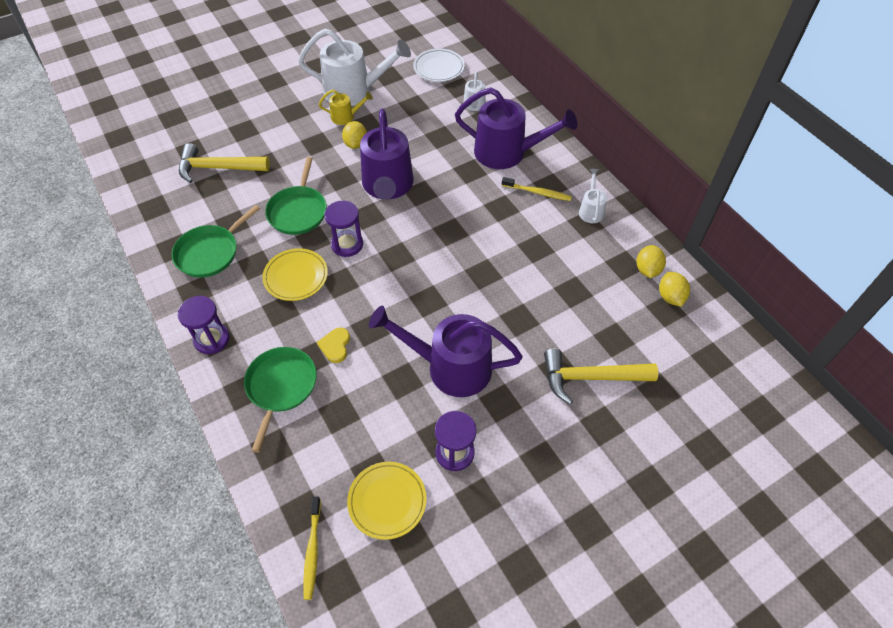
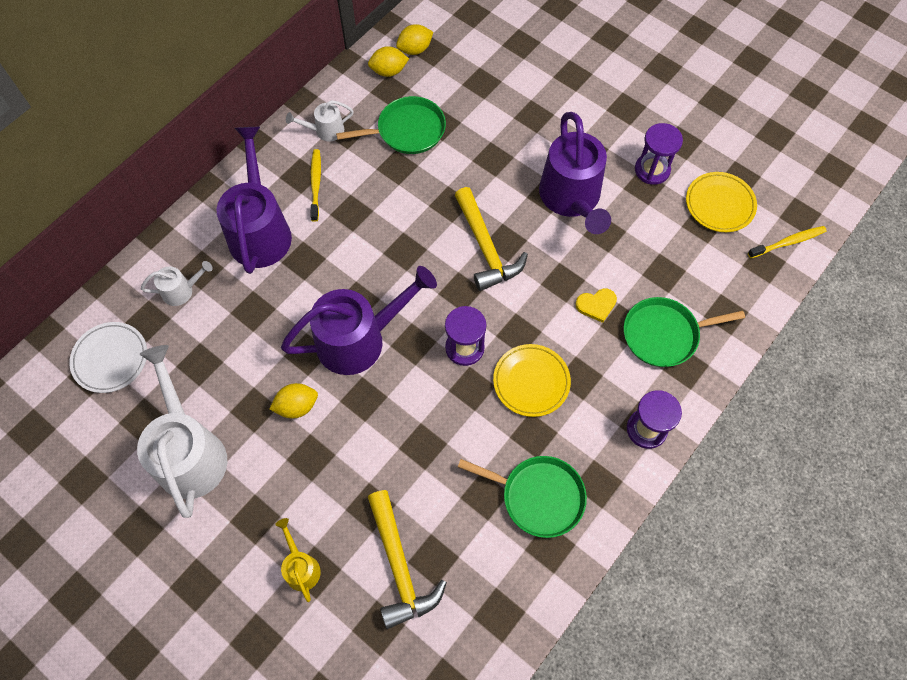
camera: 110 degrees left, 10 degrees up
green pan [265,157,327,235] -> green pan moved to [336,96,446,154]
yellow watering can [319,90,373,125] -> yellow watering can moved to [275,518,321,602]
yellow hammer [544,349,658,404] -> yellow hammer moved to [455,187,528,291]

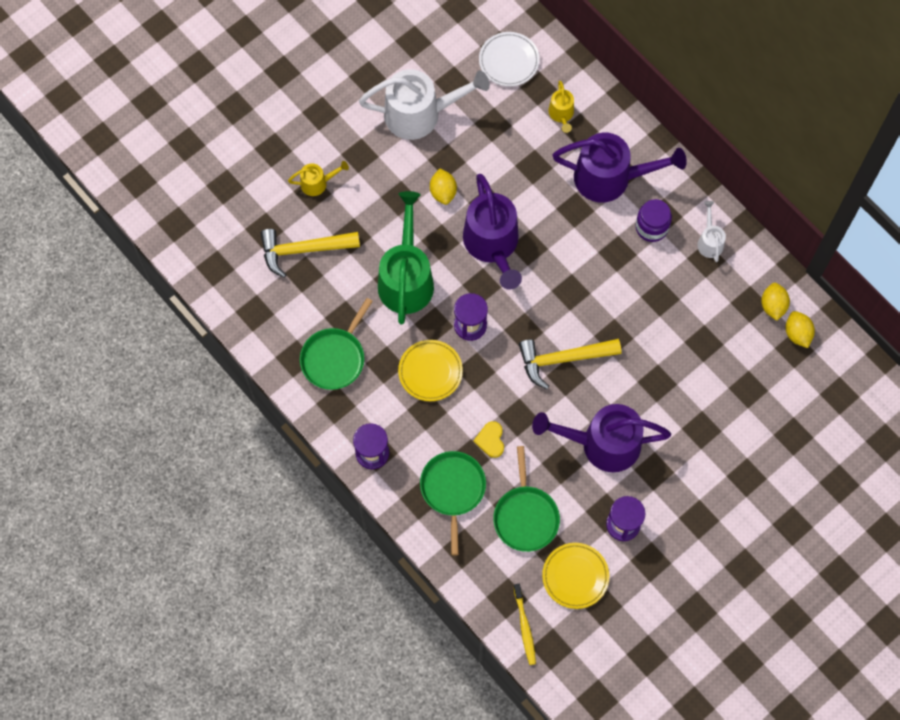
camera: 100 degrees right, 5 degrees up
white watering can [141,261,213,306] -> yellow watering can [548,81,574,133]
yellow toothbrush [310,149,321,222] -> purple jar [636,199,672,242]
green pan [336,96,446,154] -> green pan moved to [493,446,560,552]
none -> green watering can [378,191,434,325]

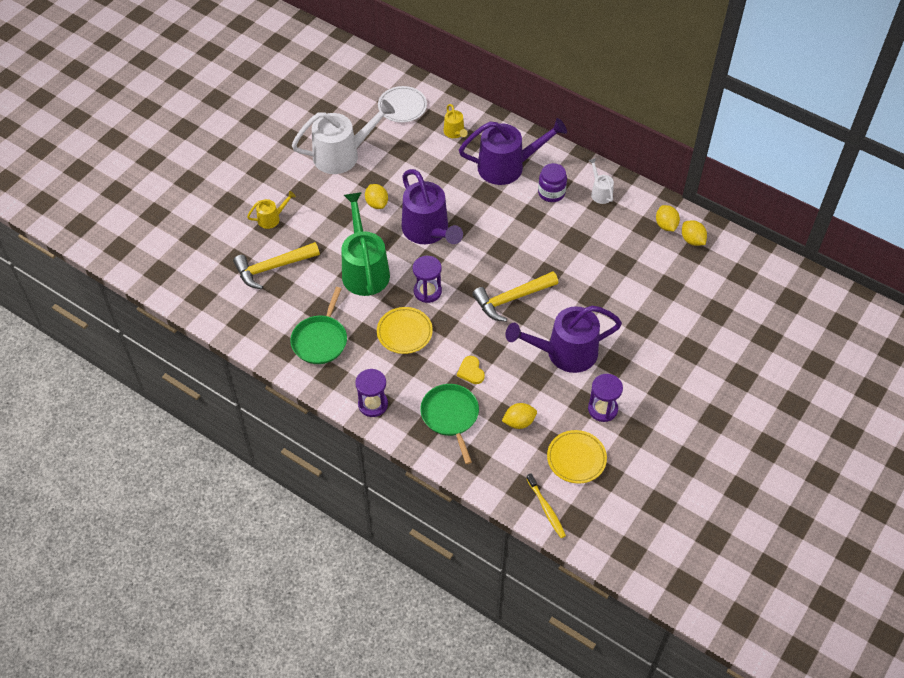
camera: 15 degrees left, 15 degrees down
green pan [493,446,560,552] -> yellow lemon [502,403,537,429]

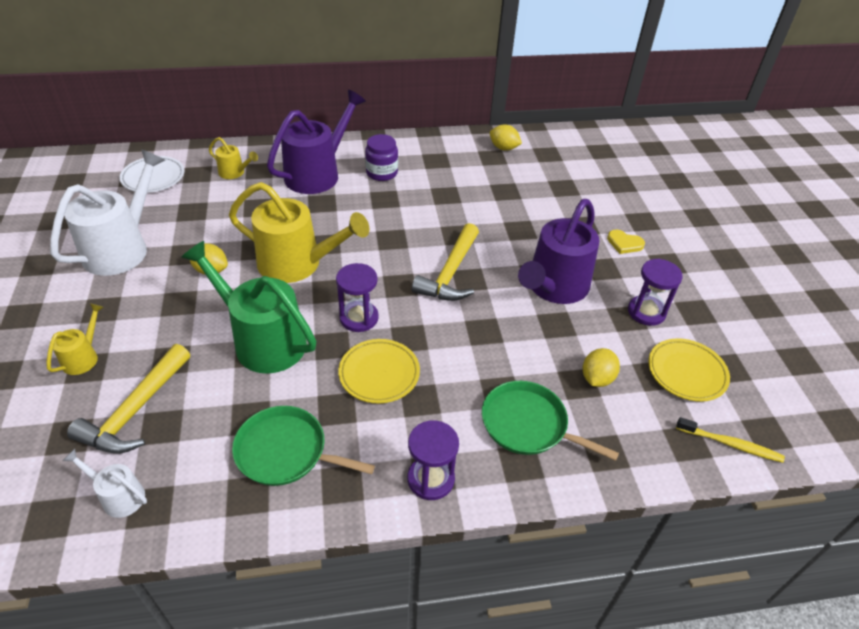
camera: 45 degrees left, 10 degrees down
green pan [290,287,347,364] -> green pan turned 135 degrees clockwise [232,406,375,486]
purple watering can [401,169,463,244] -> yellow watering can [229,182,370,283]
yellow heart [457,356,485,384] -> yellow heart moved to [607,230,645,254]
white watering can [588,158,614,204] -> white watering can moved to [63,449,147,518]
yellow lemon [682,220,707,246] -> none

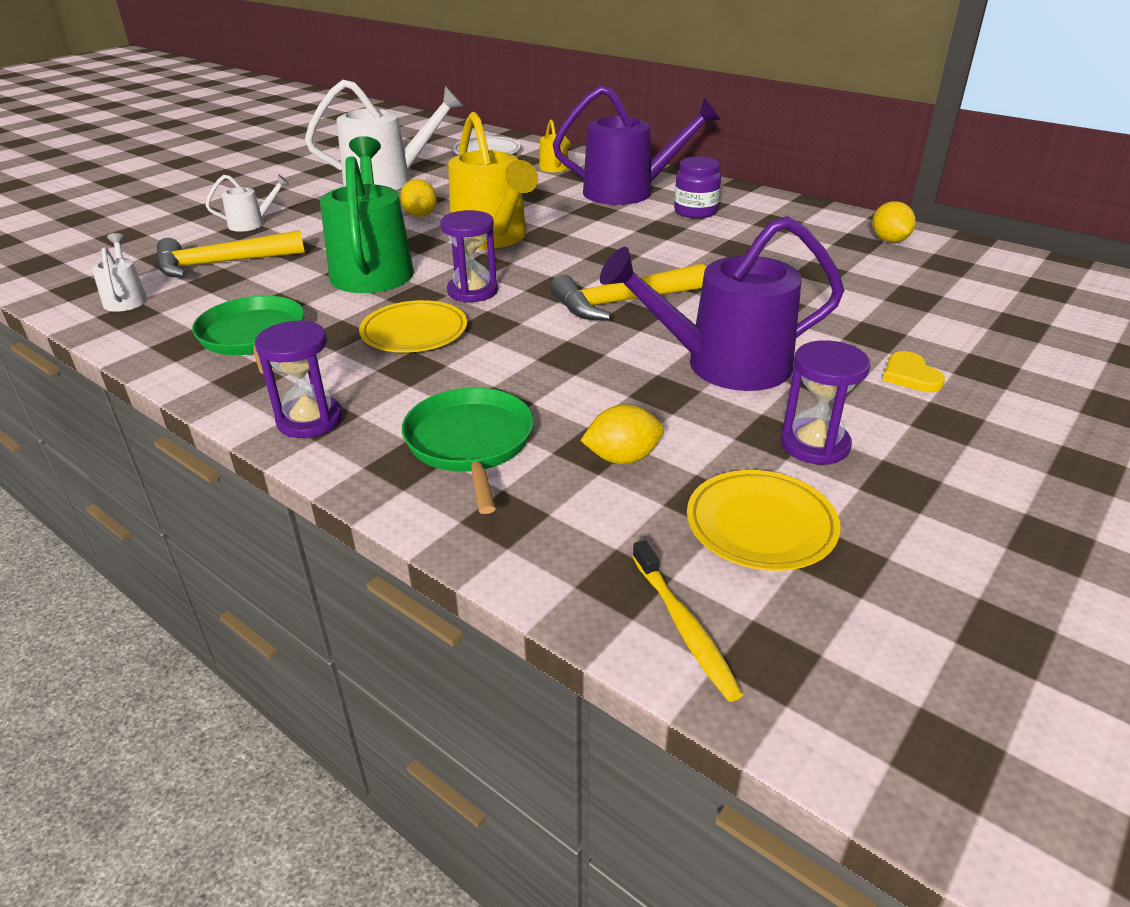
camera: 50 degrees right, 10 degrees down
yellow watering can [46,303,104,375] -> white watering can [206,174,289,232]

